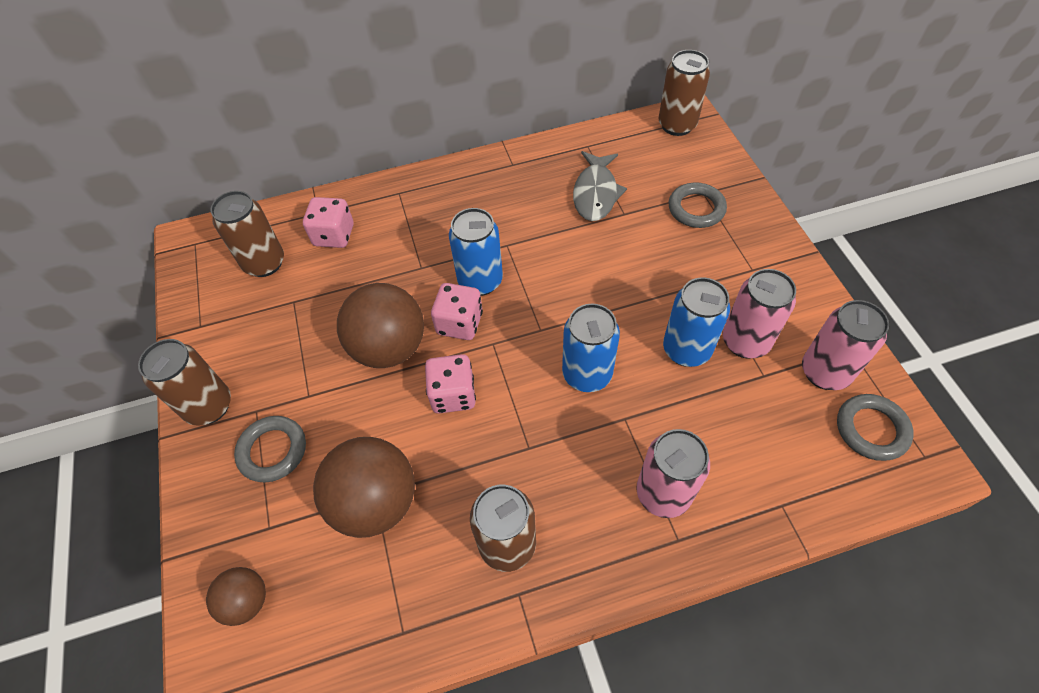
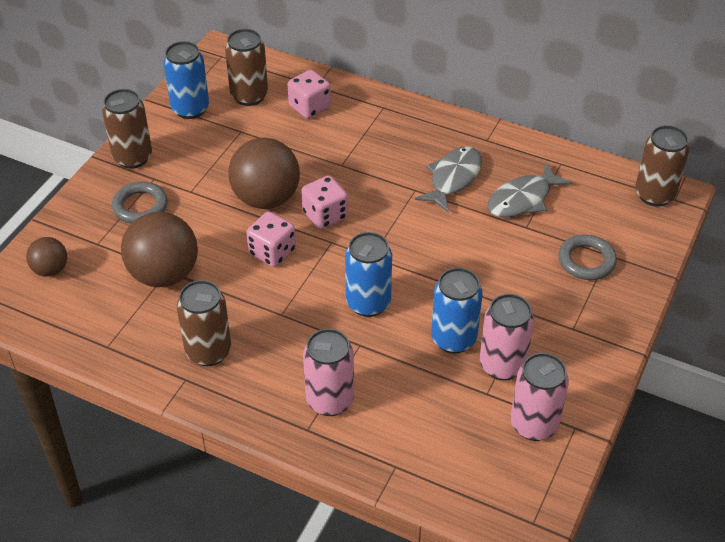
camera: 40 degrees right, 10 degrees down
blue can [449,208,503,296] -> blue can moved to [163,41,209,119]
grey ring [837,394,914,461] -> none
none -> grey fish [415,146,482,213]

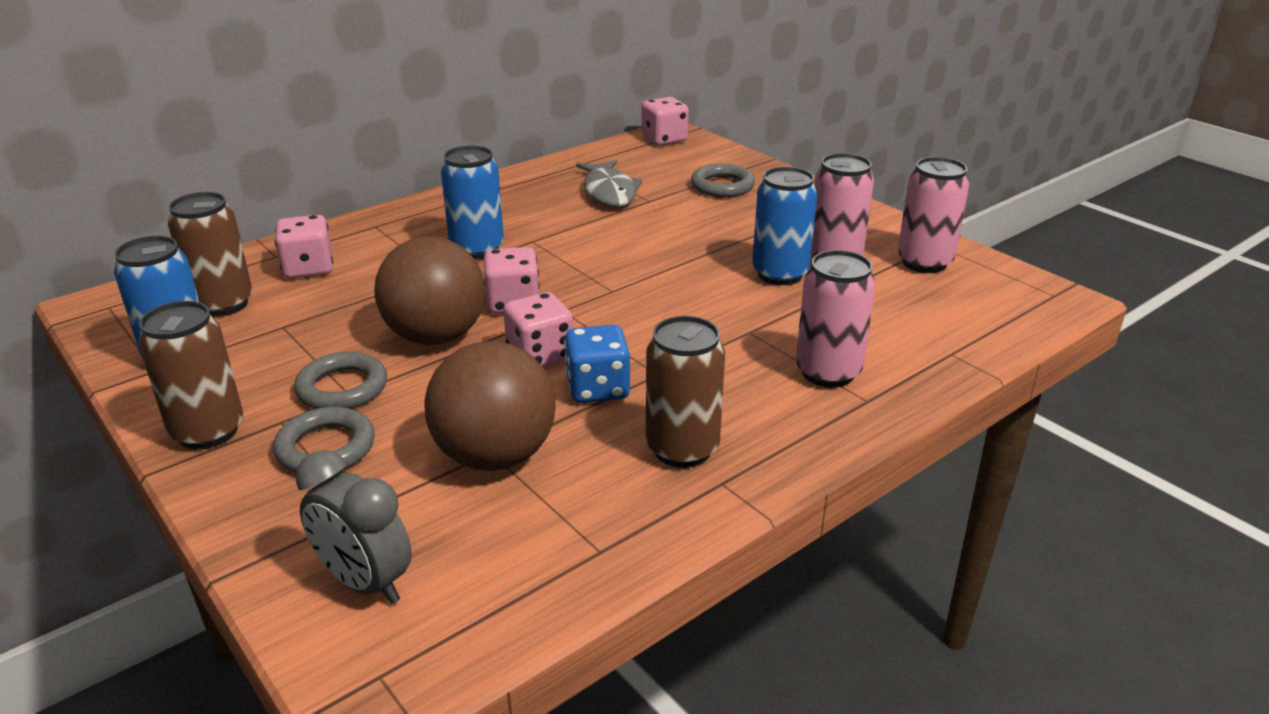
camera: 65 degrees left, 15 degrees down
brown ball [26,237,67,277] -> grey clock [296,450,412,604]
blue can [345,232,392,317] -> blue can moved to [441,146,504,259]
grey fish [415,146,482,213] -> none
brown can [635,125,689,206] -> pink dice [642,97,689,145]
none -> grey ring [294,352,387,409]
none -> blue dice [564,325,630,403]

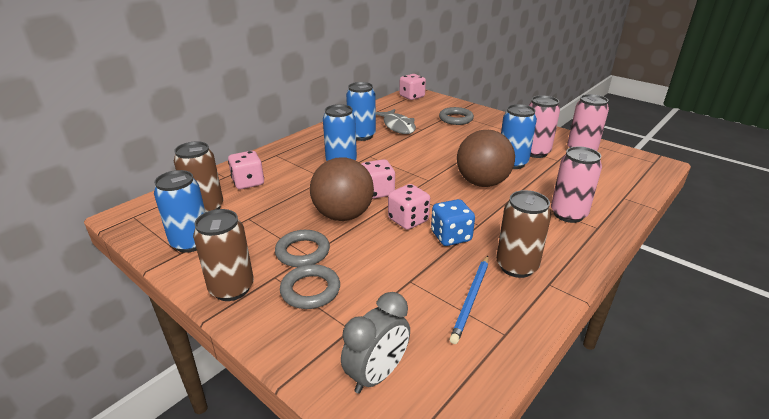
camera: 10 degrees left, 0 degrees up
grey clock [296,450,412,604] -> grey clock turned 75 degrees counterclockwise [341,292,410,394]
brown ball [424,341,556,471] -> brown ball moved to [457,130,515,187]
none -> blue can [346,82,376,141]
none -> blue pencil [450,256,488,344]

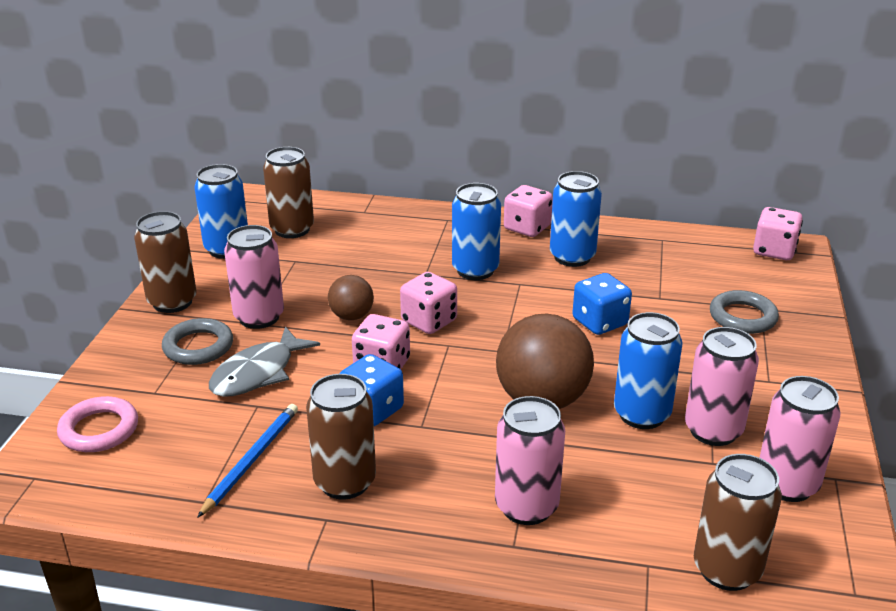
camera: 60 degrees right, 0 degrees up
pink dice [228,151,264,189] -> pink dice moved to [504,185,553,237]
grey ring [275,230,330,267] -> pink can [224,225,284,329]
brown ball [310,157,374,221] -> brown ball [328,275,374,320], size x0.53
grey clock [341,292,410,394] -> pink ring [57,396,138,452]
grey fish [376,109,416,134] -> grey fish moved to [209,326,320,397]
blue pencil [450,256,488,344] -> blue pencil turned 120 degrees clockwise [197,404,298,518]
none -> blue dice [572,273,632,335]
none -> brown can [694,454,782,591]

